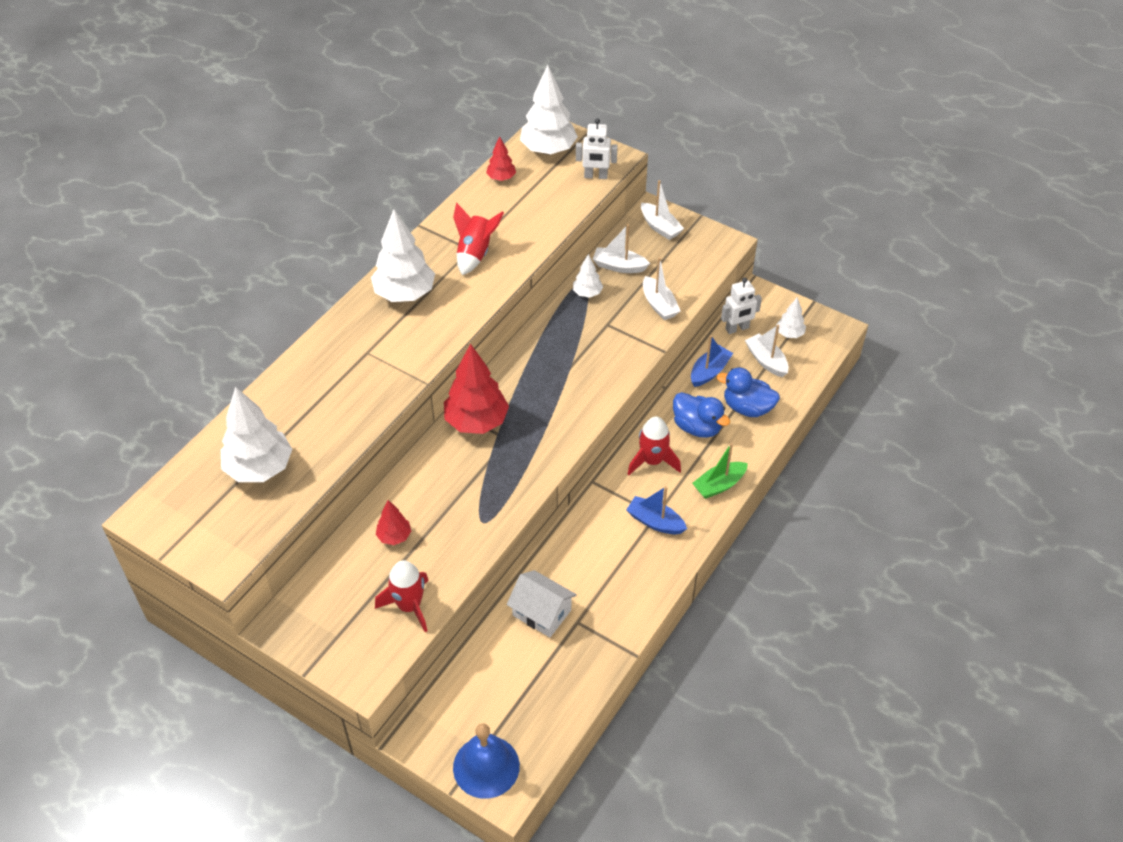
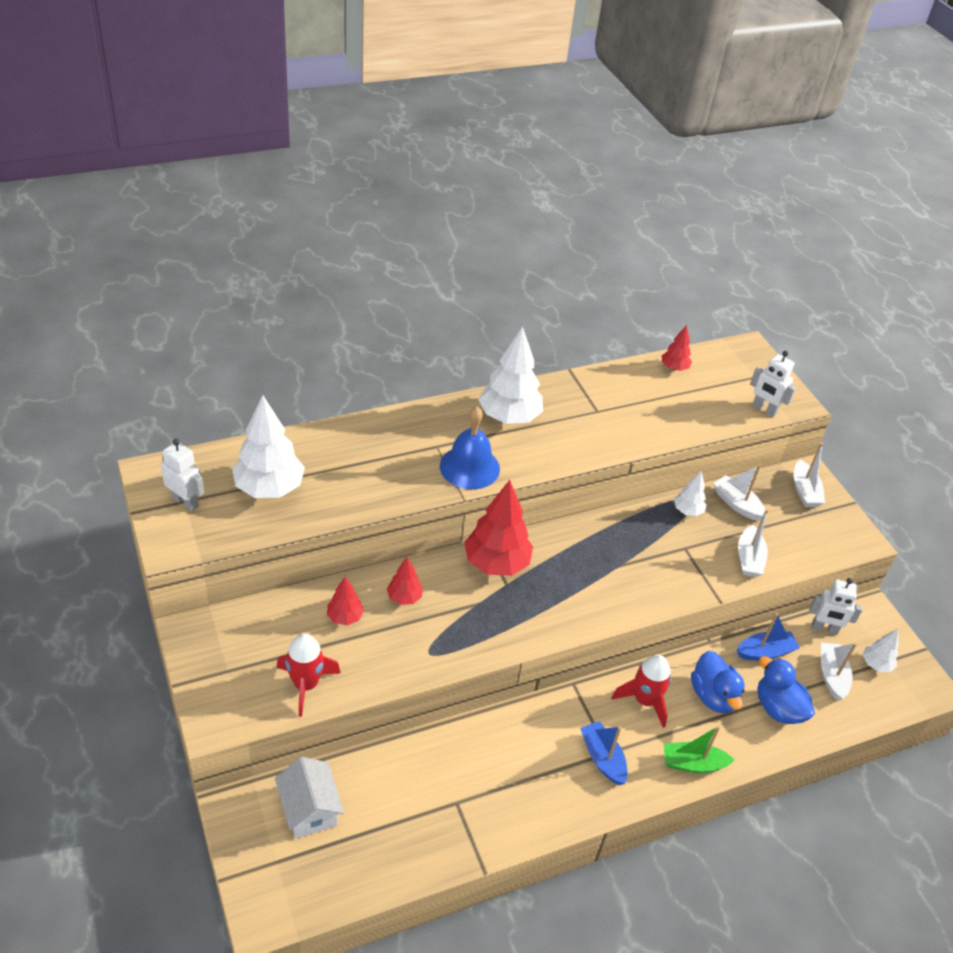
camera: 30 degrees right, 5 degrees down
red rocket [453,203,504,275] -> none
blue bell [453,723,520,799] -> blue bell moved to [440,407,500,490]
white house [507,570,577,637] -> white house moved to [275,757,344,838]
white tree [520,65,578,155] -> none
none -> white robot [161,439,204,512]
none -> red tree [387,557,423,605]

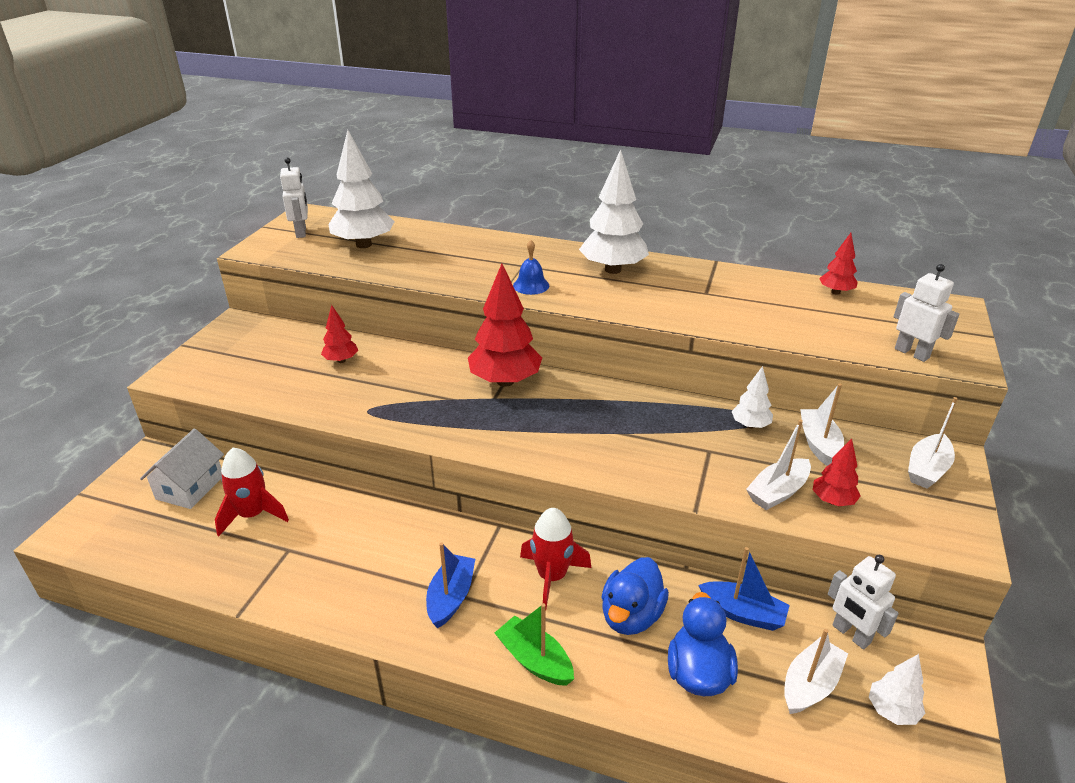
camera: 45 degrees right, 10 degrees down
red rocket [277,634,341,717] -> red rocket moved to [215,448,289,537]
red tree [387,557,423,605] -> red tree moved to [813,439,860,506]
blue bell [440,407,500,490] -> blue bell [513,240,549,295], size x0.58
white robot [750,351,796,417] -> white robot turned 150 degrees clockwise [894,264,959,362]

